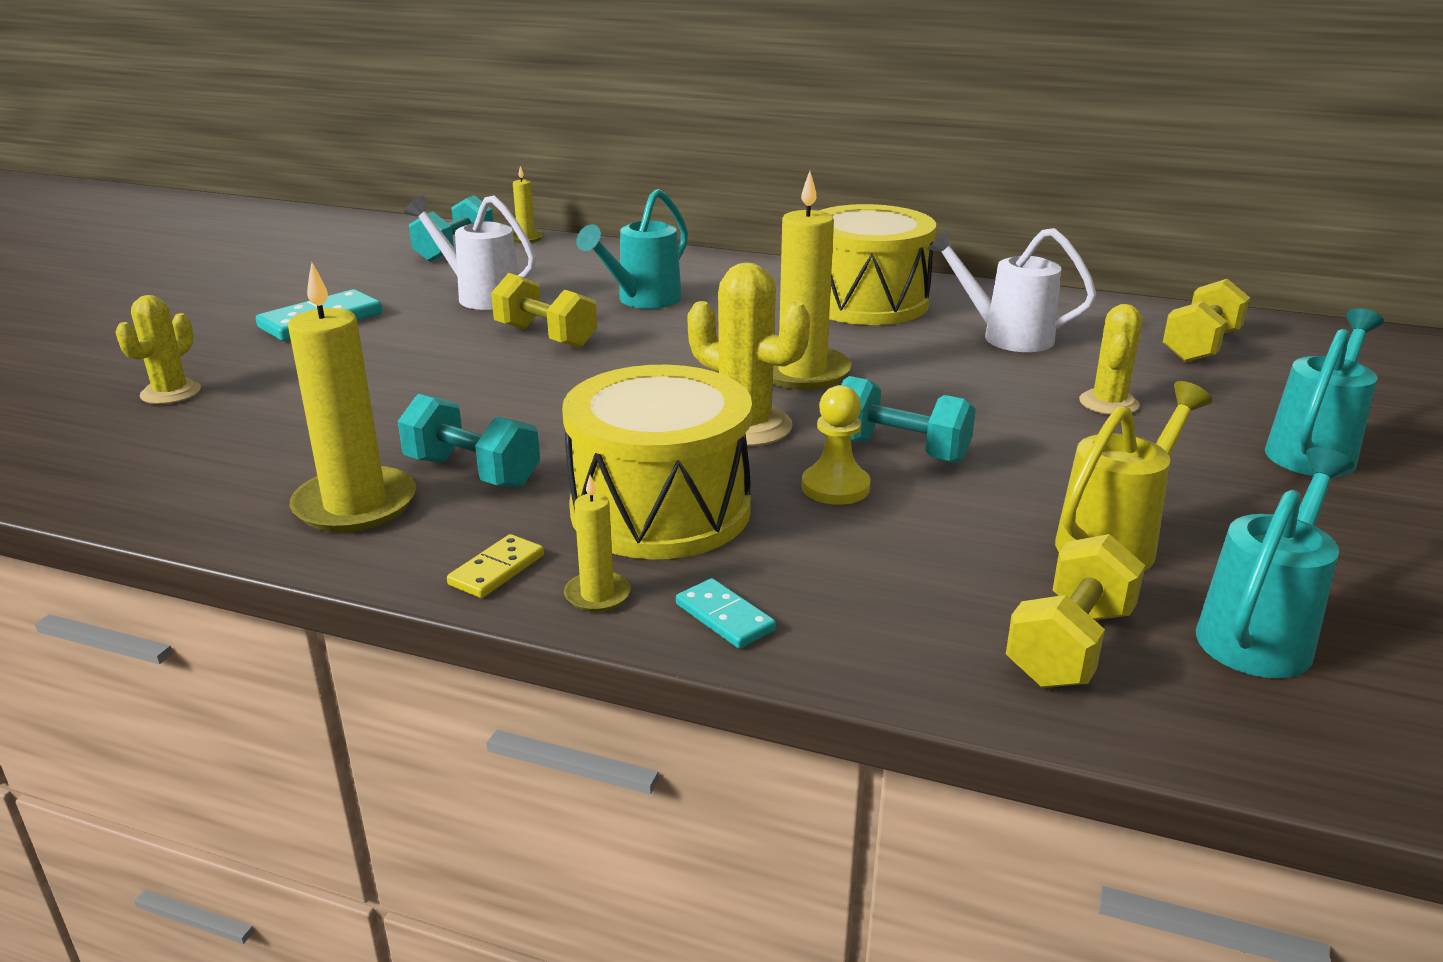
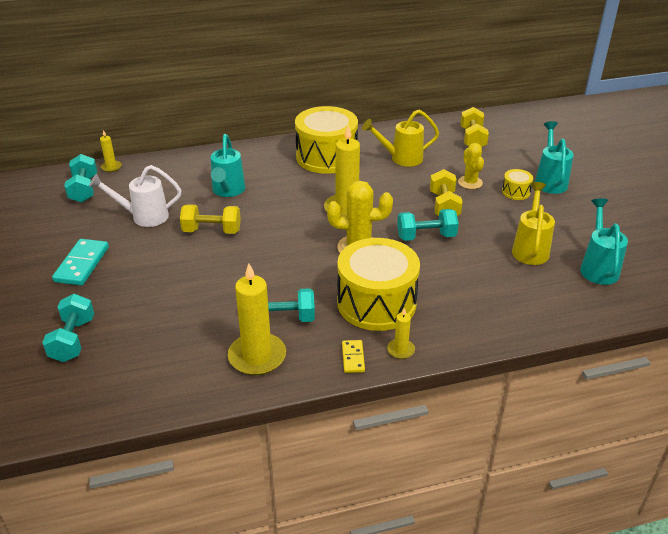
camera: 35 degrees left, 10 degrees up
yellow cactus [116,295,201,404] -> turquoise dumbbell [42,294,94,362]
turquoise domino [676,578,776,648] -> none
yellow pawn [802,385,871,505] -> none
white watering can [927,228,1096,352] -> yellow watering can [362,110,439,167]
yellow dumbbell [1006,534,1145,688] -> yellow dumbbell moved to [430,169,463,216]
none -> yellow drum [502,169,533,200]

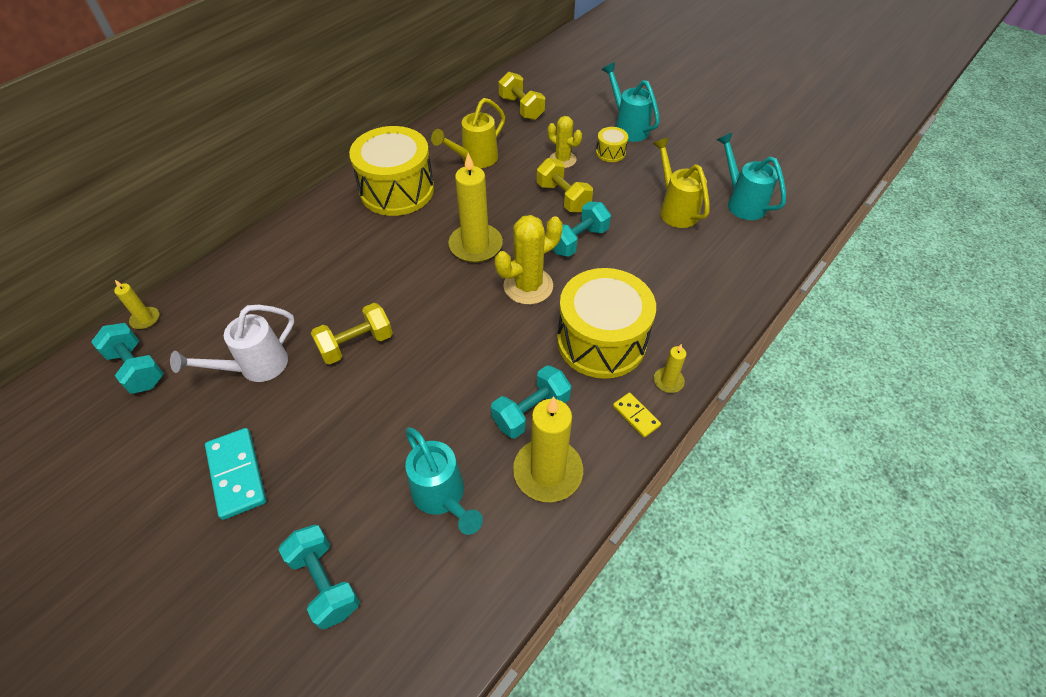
camera: 35 degrees left, 15 degrees up
turquoise watering can [211,134,245,197] -> turquoise watering can moved to [405,427,483,535]

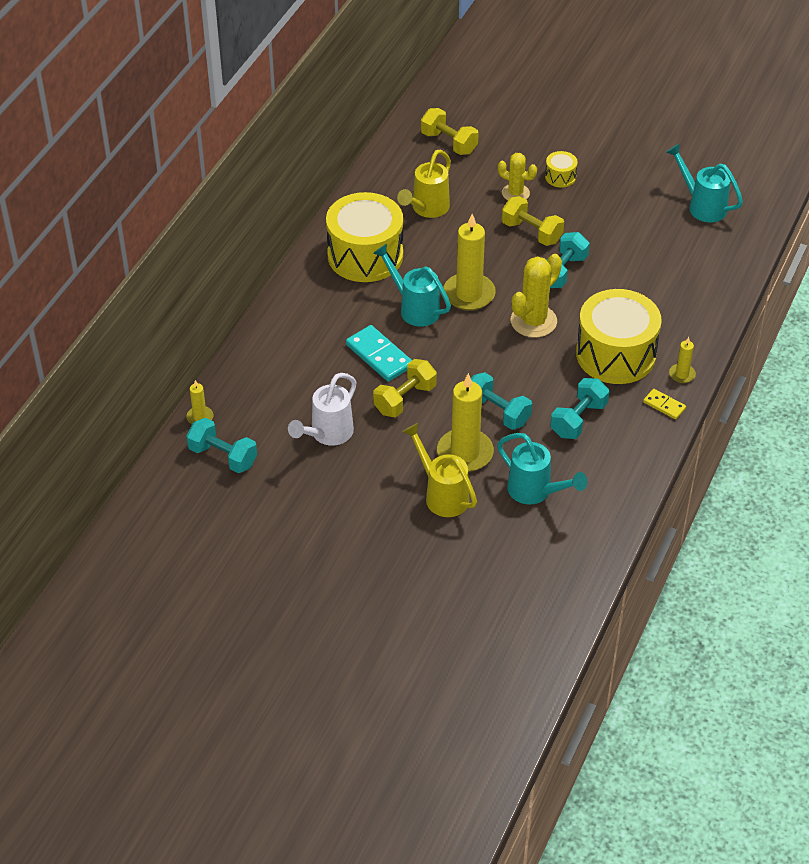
camera: 15 degrees left, 5 degrees down
turquoise domino [205,428,266,520] -> turquoise domino moved to [346,325,412,382]
turquoise dumbbell [278,525,360,630] -> turquoise dumbbell moved to [471,372,532,430]
yellow candle [513,396,583,502] -> yellow candle moved to [437,373,494,472]
turquoise watering can [602,62,660,142] -> turquoise watering can moved to [373,244,451,327]
yellow watering can [653,138,710,228] -> yellow watering can moved to [402,423,477,517]

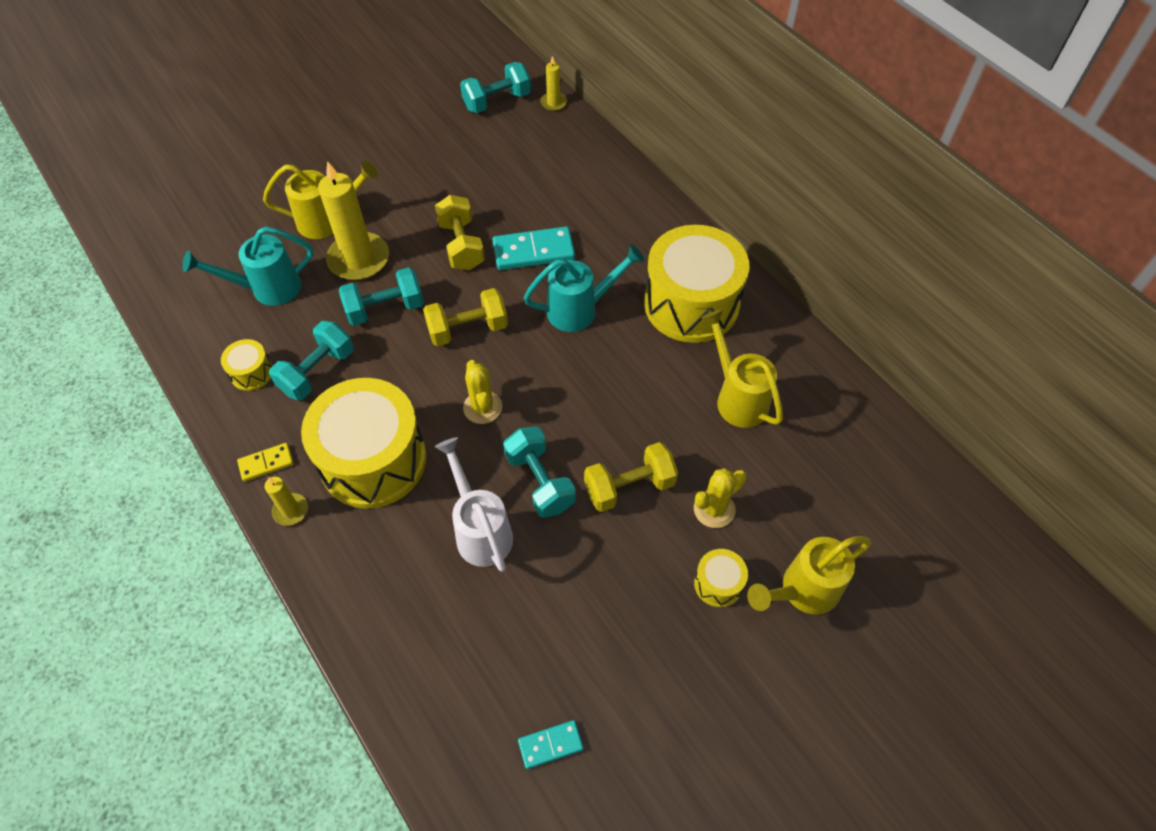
camera: 120 degrees right, 10 degrees up
white watering can [288,373,357,446] -> white watering can moved to [435,437,513,572]
yellow dumbbell [421,108,479,155] -> yellow dumbbell moved to [423,288,508,346]
yellow candle [443,214,496,311] -> none
yellow cactus [511,254,562,338] -> yellow cactus [463,360,502,424], size x0.64
turquoise dumbbell [550,378,609,439] -> turquoise dumbbell turned 60 degrees clockwise [269,321,354,400]
turquoise watering can [666,143,743,222] -> turquoise domino [518,720,584,769]
none -> yellow drum [221,339,273,391]
none -> yellow watering can [747,536,871,615]

